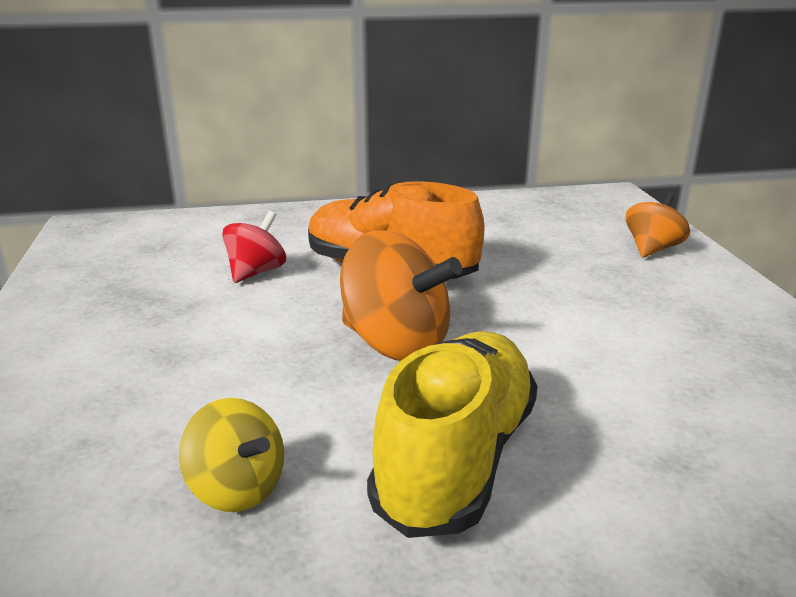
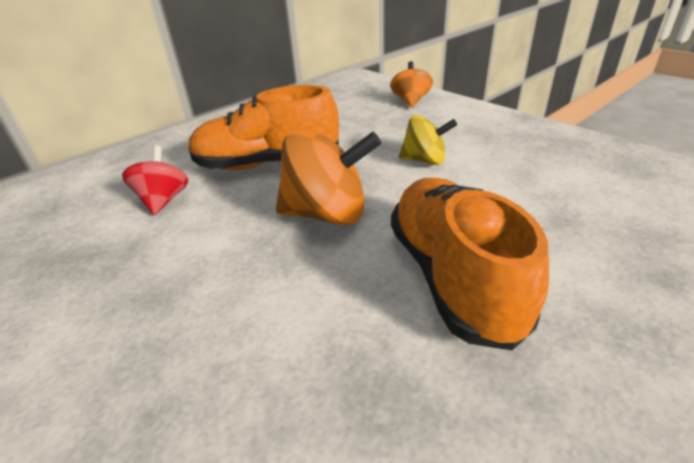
camera: 30 degrees left, 10 degrees up
yellow spinning top [179,398,284,512] -> yellow spinning top moved to [399,115,457,165]
yellow shoe [367,331,538,538] -> orange shoe [391,178,549,350]

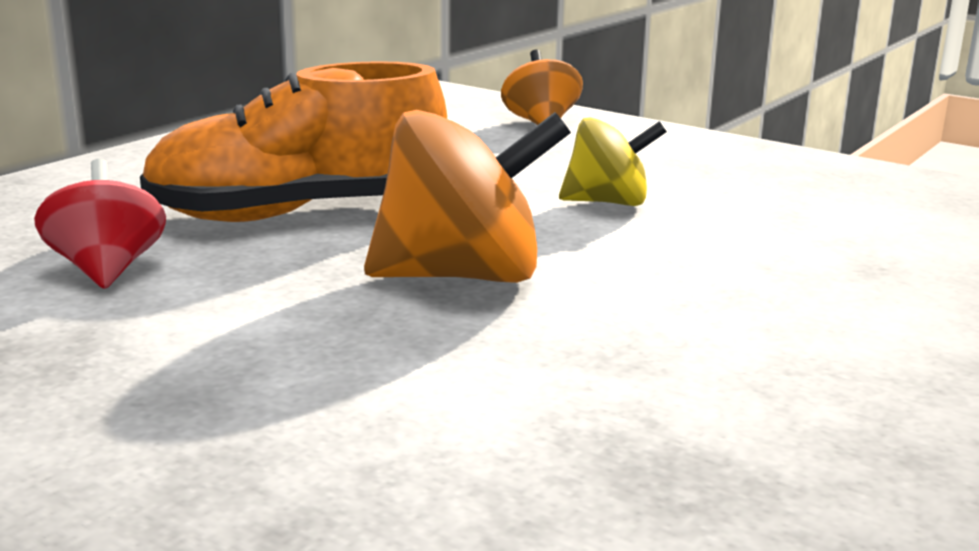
camera: 15 degrees left, 15 degrees down
orange shoe [391,178,549,350] -> none

